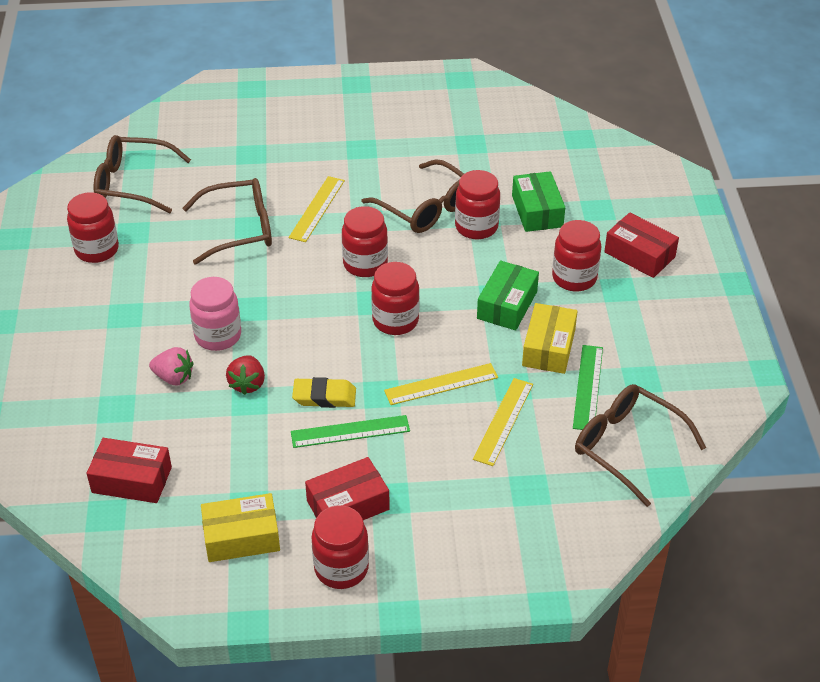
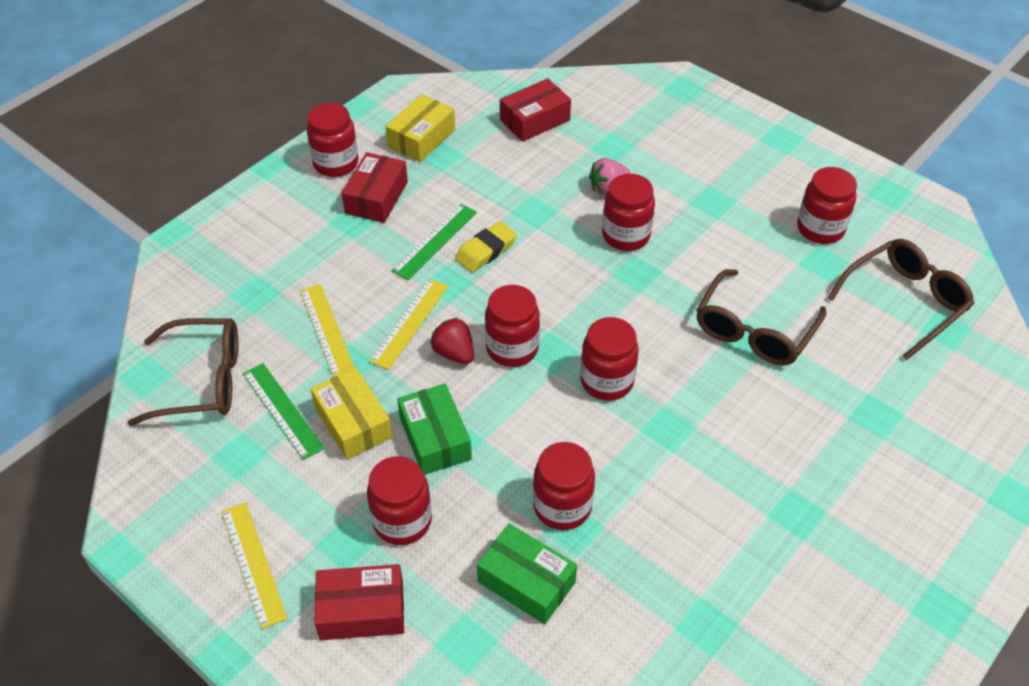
camera: 135 degrees right, 5 degrees up
pink jar [189,277,241,351] -> red jar [602,174,655,251]
red strawberry [226,355,265,395] -> red strawberry moved to [430,318,474,364]
yellow ruler [289,176,345,242] -> yellow ruler moved to [222,502,288,629]
brown glasses [362,159,464,233] -> none

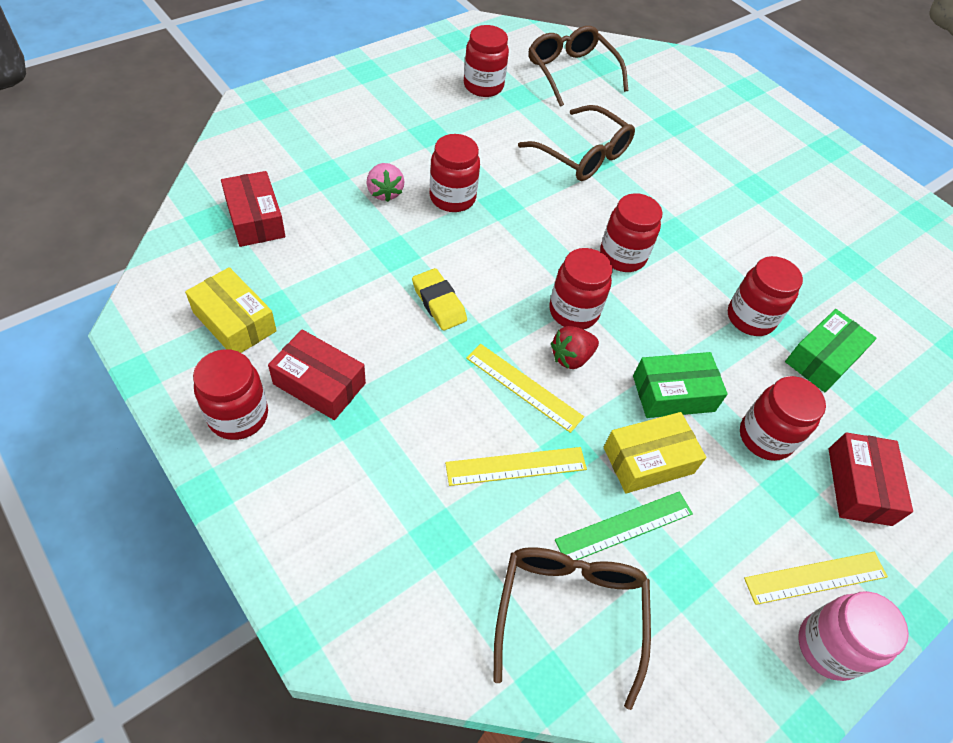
camera: 85 degrees left, 5 degrees up
green ruler [392,204,477,280] -> none
none -> pink jar [798,591,909,681]

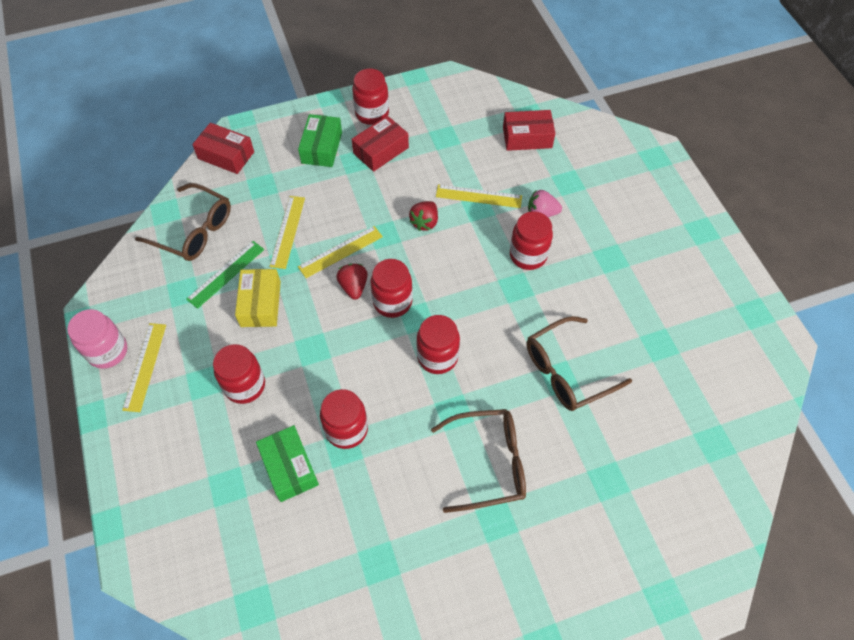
camera: 115 degrees right, 5 degrees up
yellow box [185,267,277,353] -> none
yellow eraser [412,268,467,331] -> red strawberry [409,201,438,231]
red jar [464,25,509,97] -> none
brown glasses [529,26,628,107] -> brown glasses moved to [431,409,526,513]
green ruler [555,492,693,560] -> green ruler turned 45 degrees clockwise [186,241,264,309]
green box [633,352,728,418] -> green box moved to [298,114,342,167]
red box [828,432,913,526] -> red box moved to [192,123,254,174]
none -> yellow ruler [436,185,522,208]

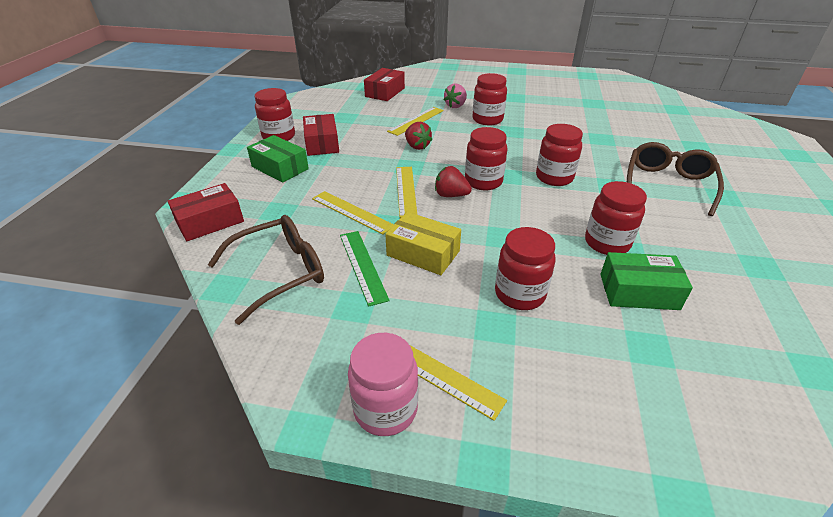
camera: 60 degrees left, 20 degrees down
brown glasses [526,316,632,411] -> none

